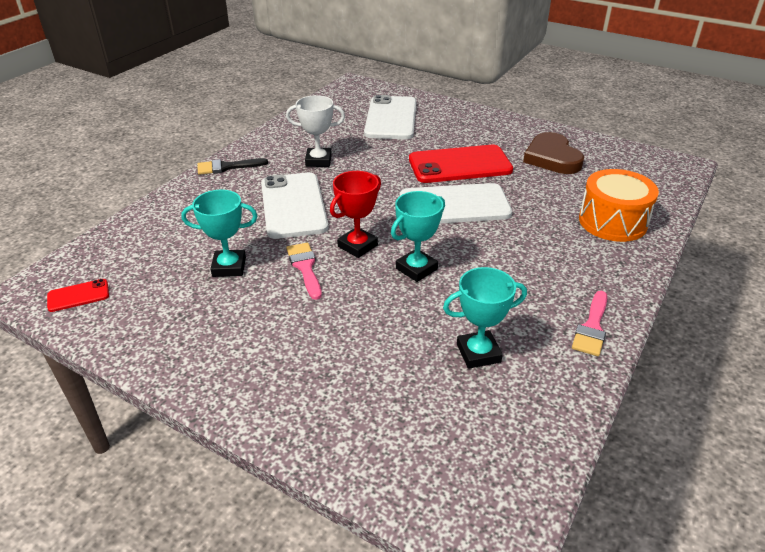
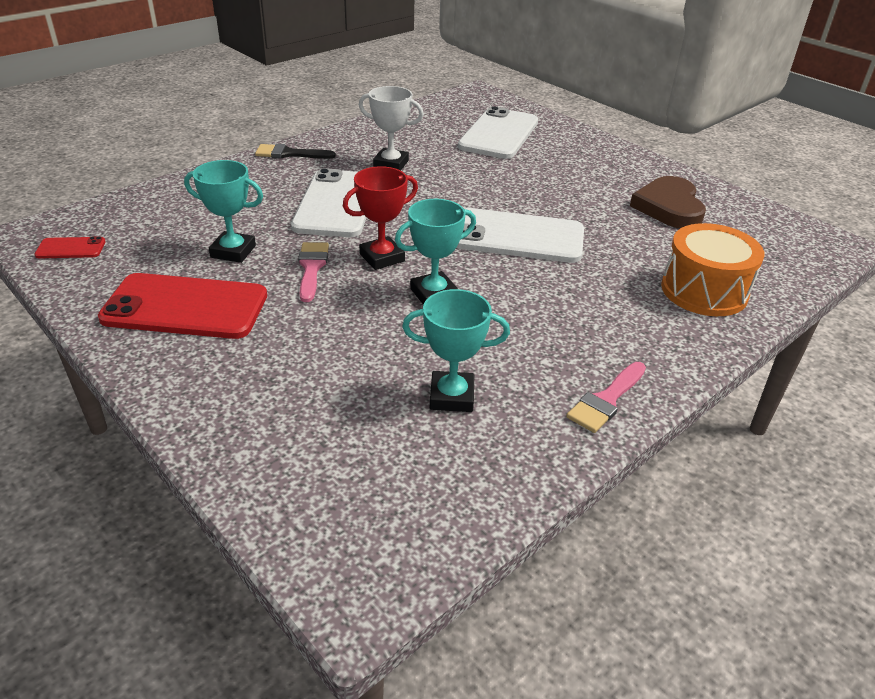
camera: 15 degrees right, 0 degrees up
red phone [409,145,513,183] -> red phone moved to [98,273,267,339]

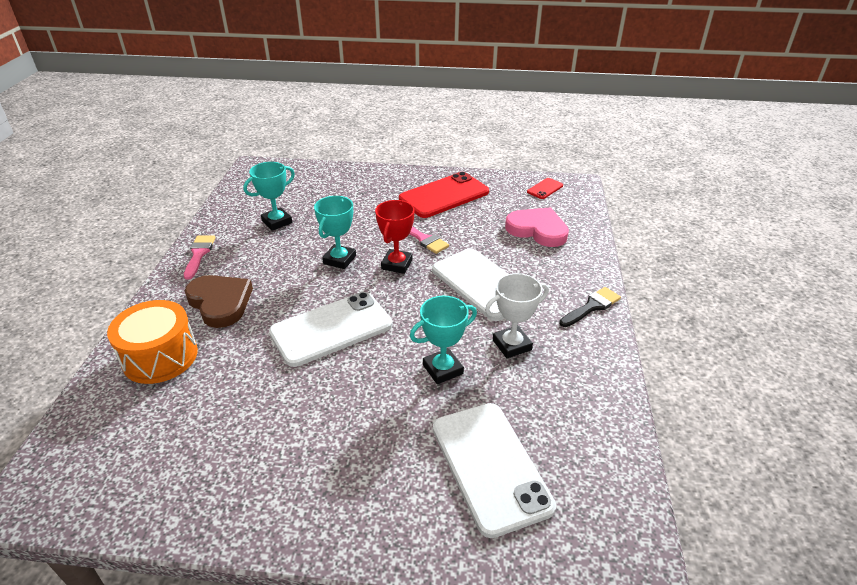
camera: 140 degrees right, 0 degrees up
turquoise trophy [184,160,263,263] -> turquoise trophy moved to [410,296,477,384]
brown heart [630,176,706,228] -> brown heart moved to [185,275,253,328]
none -> pink heart [505,207,569,247]

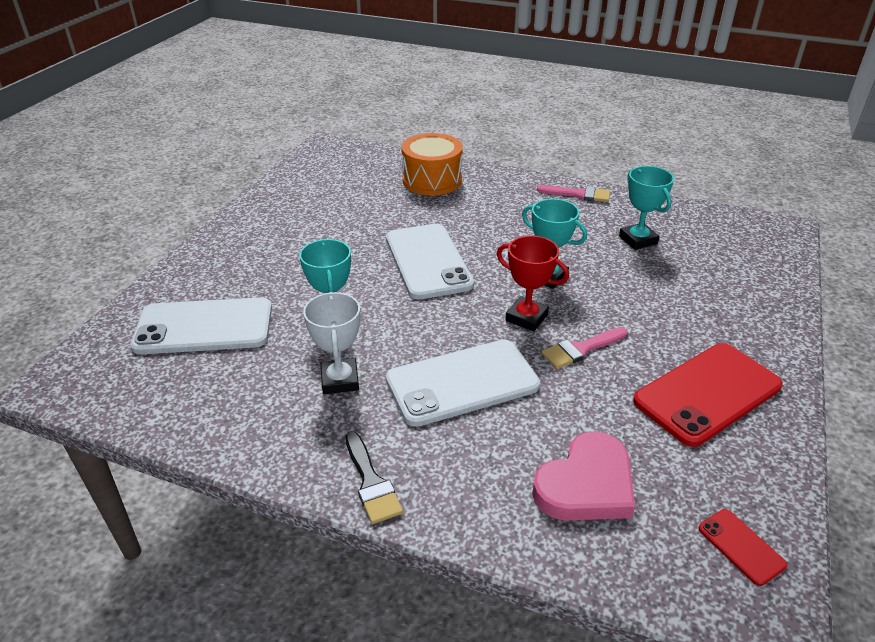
camera: 105 degrees right, 0 degrees up
brown heart [185,275,253,328] -> none
red phone [399,172,489,218] -> red phone turned 75 degrees clockwise [633,343,783,447]

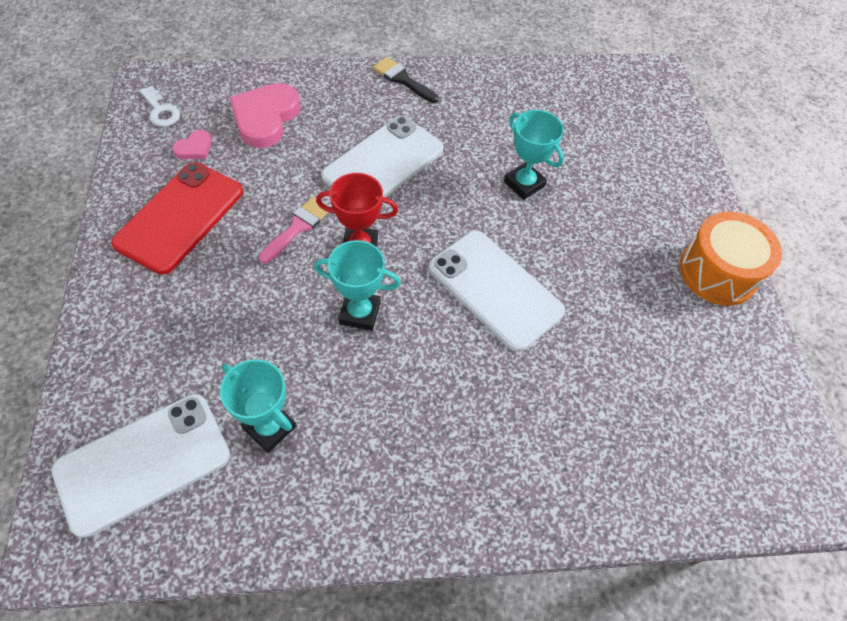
camera: 150 degrees right, 20 degrees up
white phone [131,297,272,354] -> white phone moved to [52,394,230,538]
white trophy [303,292,360,394] -> none
orange drum [401,133,463,195] -> orange drum moved to [680,212,782,306]
pink brush [537,185,610,202] -> none
red phone [698,509,787,586] -> white key [139,86,180,127]
none -> pink heart [172,130,212,159]

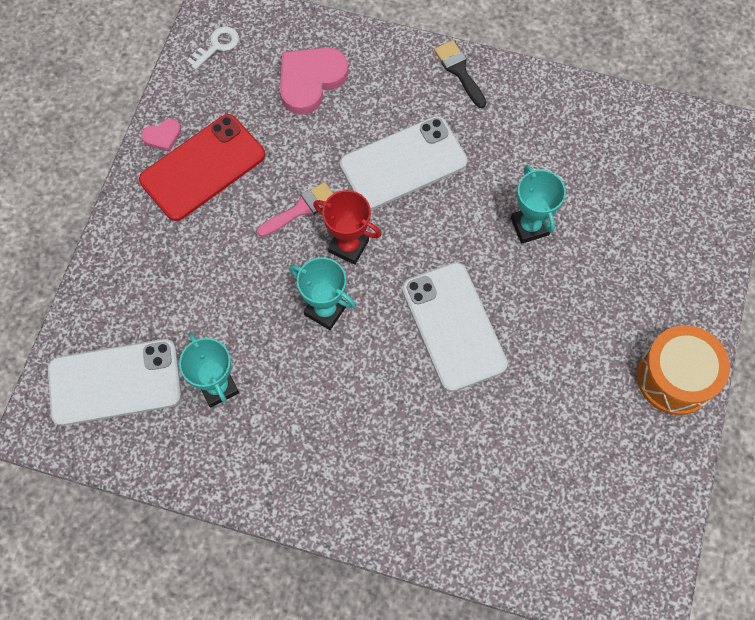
camera: 25 degrees right, 10 degrees up
white key [139,86,180,127] -> white key turned 120 degrees counterclockwise [187,26,239,70]
pink heart [172,130,212,159] -> pink heart moved to [141,119,181,152]

